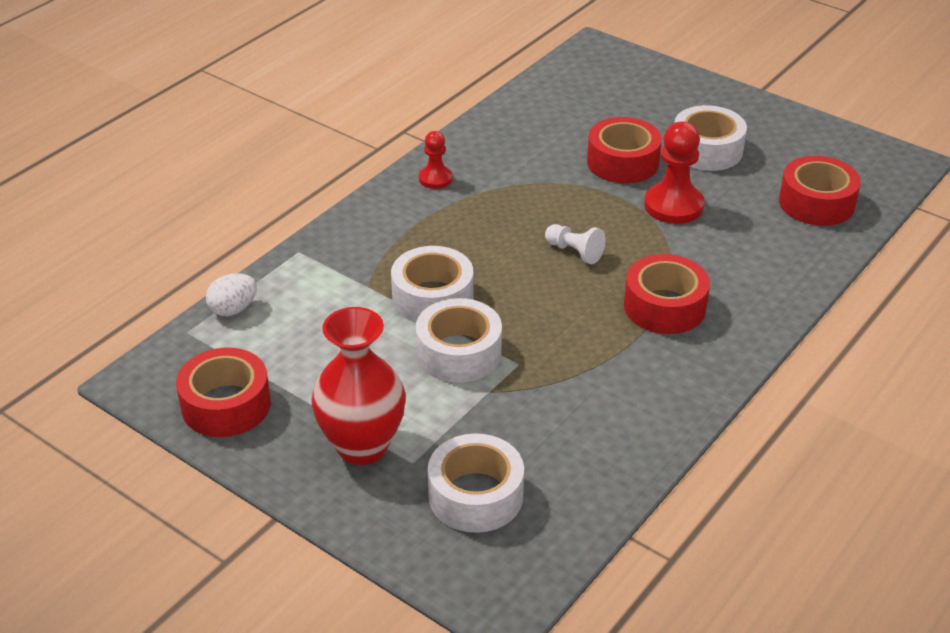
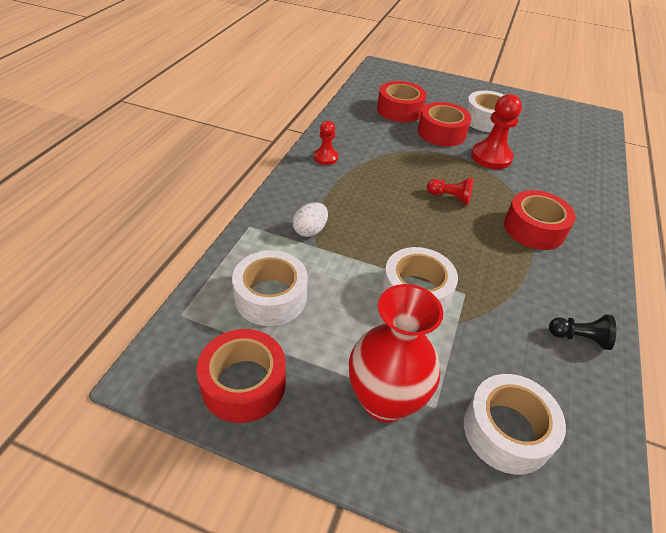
camera: 20 degrees left, 5 degrees up
white egg [206,273,257,316] -> white egg moved to [293,202,328,237]
white tape [391,246,473,323] -> white tape moved to [232,250,308,326]
white pawn [545,224,606,264] -> red pawn [427,178,473,205]
red tape [779,156,861,226] -> red tape moved to [377,81,427,123]
none -> black pawn [549,314,616,350]

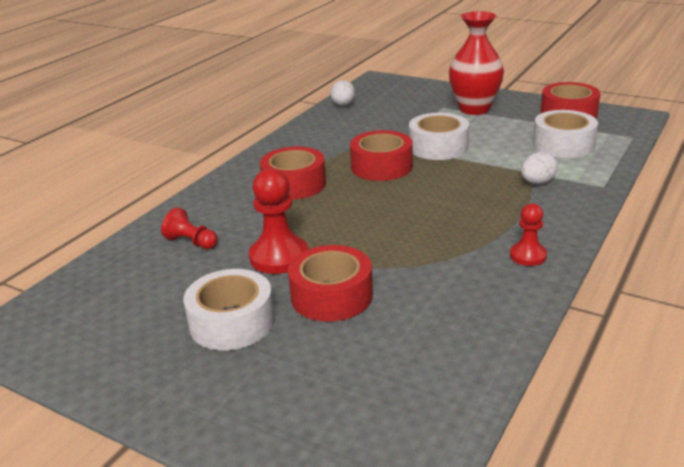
camera: 165 degrees left, 15 degrees down
red tape [377,81,427,123] -> red tape moved to [350,130,413,181]
red pawn [427,178,473,205] -> red pawn moved to [161,207,218,249]
white tape [464,374,566,475] -> none
black pawn [549,314,616,350] -> none
none -> white egg [330,80,355,106]

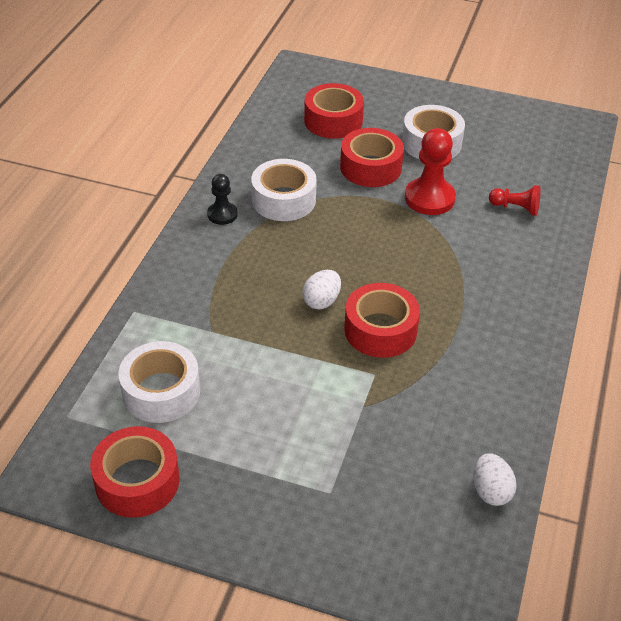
camera: 165 degrees right, 15 degrees up
red tape [260,147,326,200] -> red tape moved to [304,83,364,139]
white tape [409,113,469,160] -> white tape moved to [251,159,317,221]
red vase [449,11,504,115] -> none
red pawn [510,203,547,266] -> black pawn [207,174,238,225]
white egg [521,152,558,184] -> white egg moved to [302,270,341,309]

